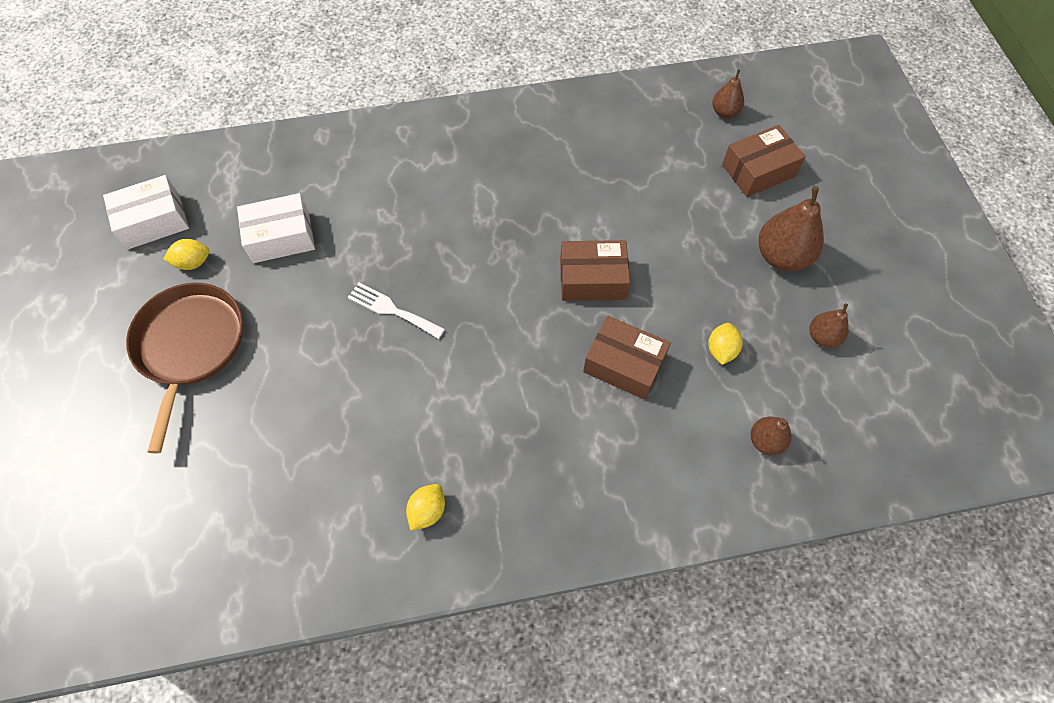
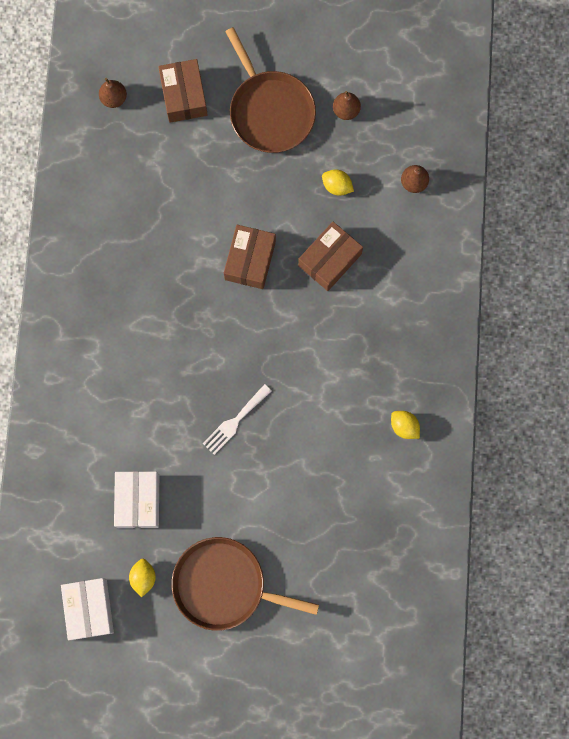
camera: 75 degrees left, 15 degrees up
brown pear [758,186,824,271] -> brown pan [225,27,316,153]

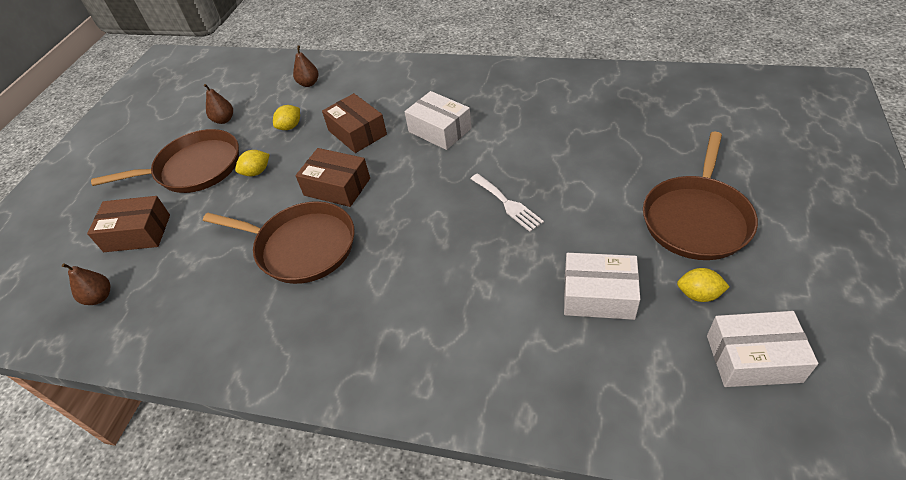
camera: 75 degrees left, 30 degrees down
yellow lemon [391,411,420,439] -> yellow lemon moved to [235,150,270,176]
none -> brown pan [203,201,354,284]
none -> white box [405,91,472,150]

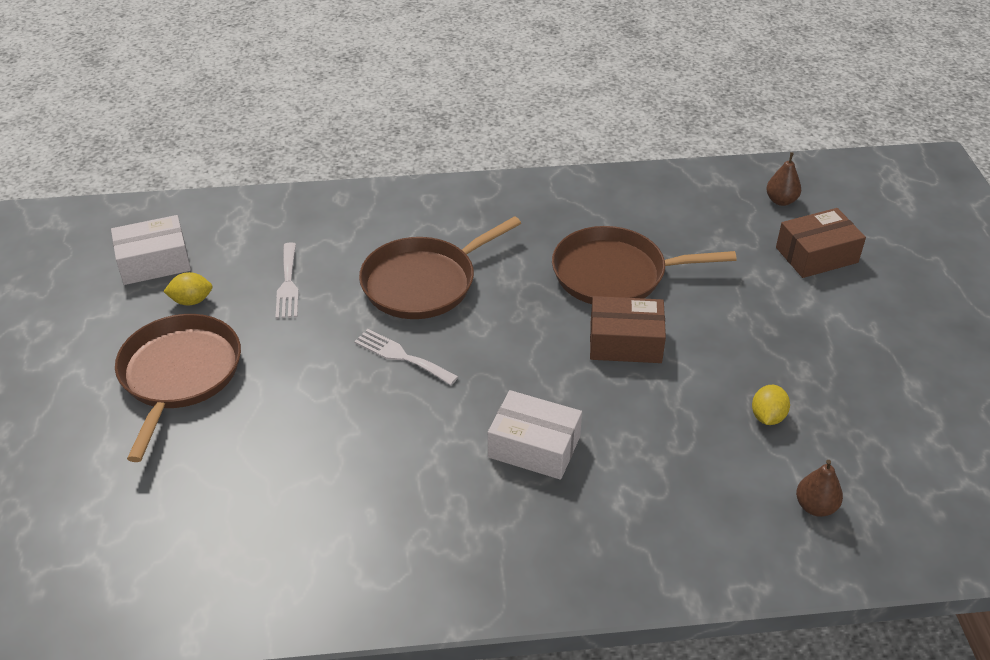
camera: 155 degrees right, 5 degrees down
brown pan [91,129,239,193] -> brown pan moved to [359,216,521,319]
brown pear [204,84,233,124] -> none
yellow lemon [235,150,270,176] -> none
brown box [322,93,387,153] -> none
white box [564,253,640,320] -> white fork [276,242,299,319]

